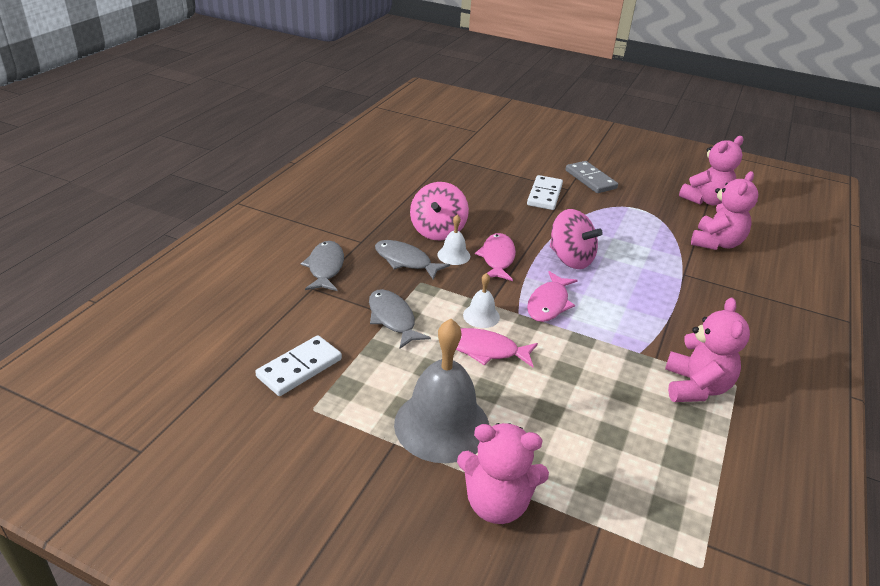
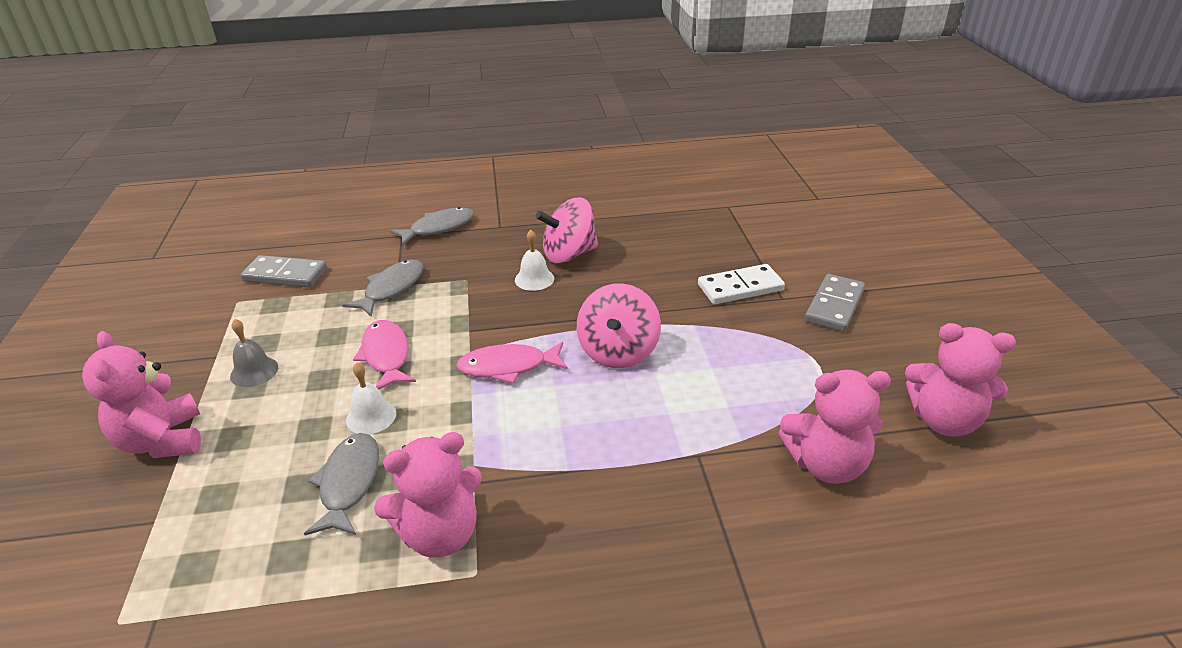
camera: 60 degrees right, 0 degrees up
white domino [255,335,342,396] -> grey domino [241,255,327,288]
grey fish [375,240,450,280] -> grey fish moved to [304,433,379,535]
grey bell [394,319,489,463] -> grey bell [230,319,278,387], size x0.46
white bell [463,273,500,328] -> white bell moved to [346,362,396,434]
pink fish [475,233,516,281] -> none

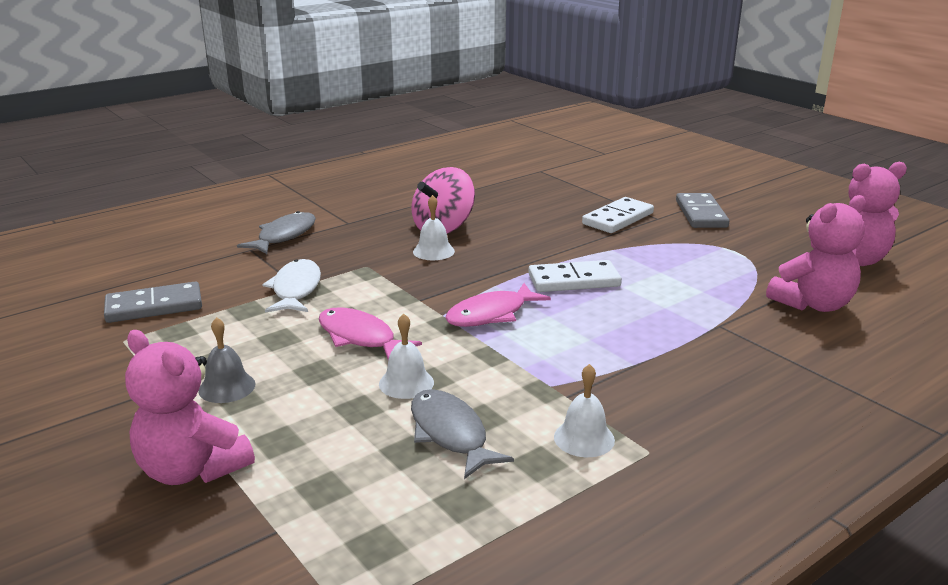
camera: 30 degrees left, 10 degrees down
grey fish [342,260,424,317] -> white fish [262,259,321,313]
pink teddy bear [374,432,482,558] -> white bell [554,364,615,457]
pink spinning top [577,283,661,368] -> white domino [528,260,622,292]

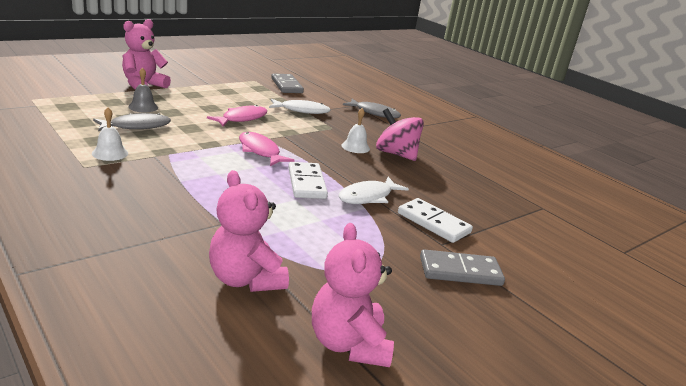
camera: 85 degrees right, 0 degrees up
grey bell [198,317,256,403] -> grey bell moved to [128,68,158,112]
white bell [379,314,434,399] -> none
none -> white fish [339,177,409,204]

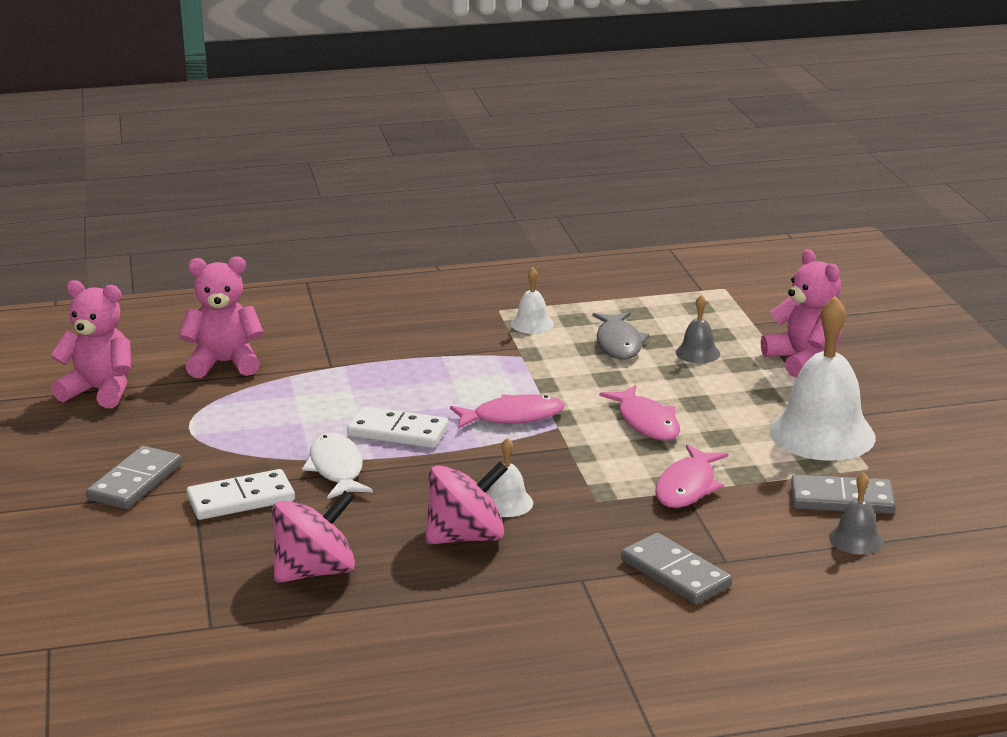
camera: 120 degrees right, 0 degrees up
white fish [269,99,331,114] -> pink fish [655,445,728,508]
grey fish [343,99,401,118] -> grey domino [621,533,732,605]
none -> pink spinning top [272,491,355,583]
none -> white bell [769,296,876,461]
none -> grey bell [829,472,884,554]

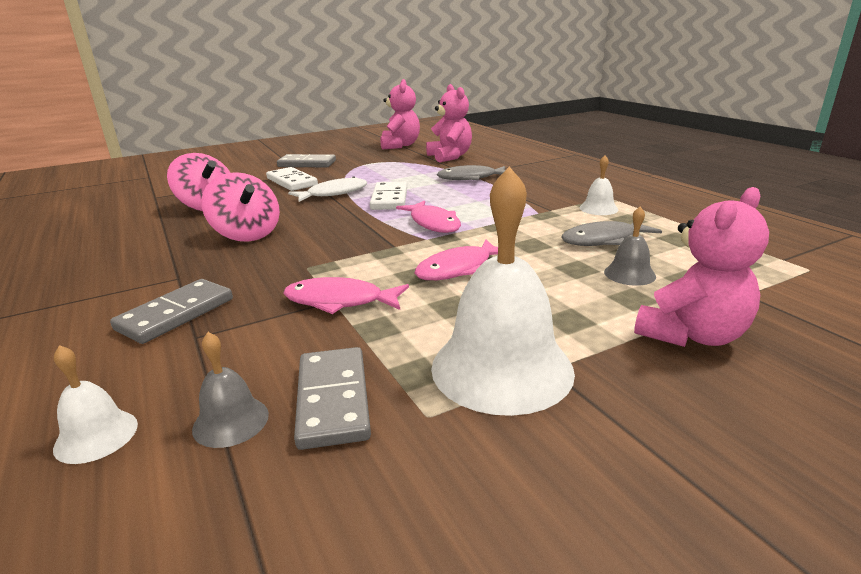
camera: 75 degrees right, 0 degrees up
white bell [487,438,533,517] -> white bell moved to [53,345,138,464]
none -> grey fish [437,165,505,180]

